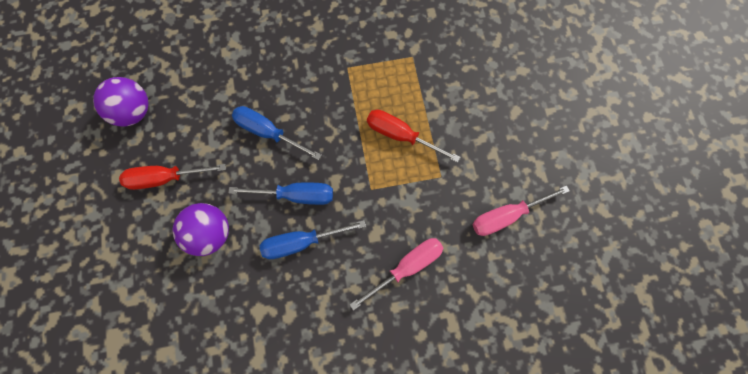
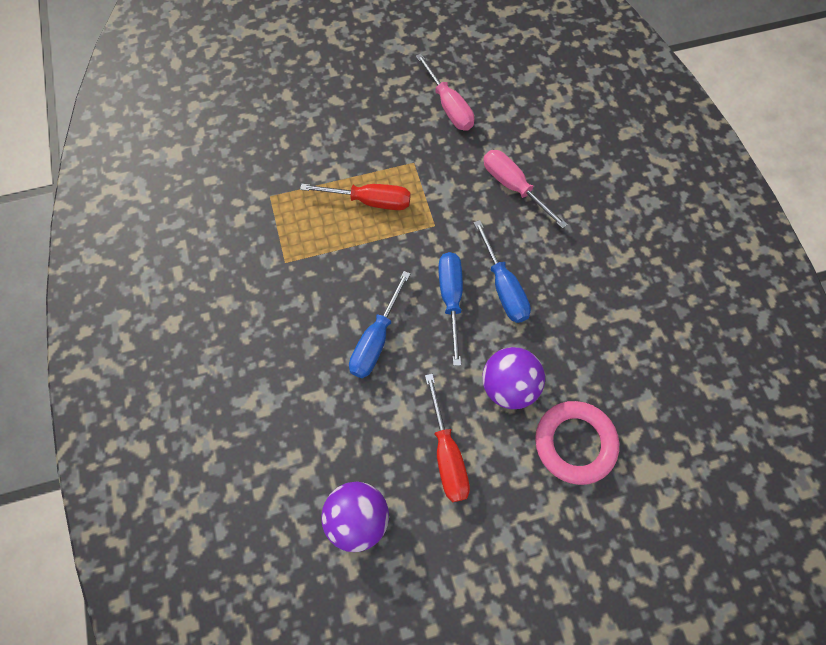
camera: 95 degrees left, 5 degrees down
red screwdriver [367,110,460,163] -> red screwdriver turned 105 degrees counterclockwise [300,184,411,210]
none -> pink ring [535,401,619,485]

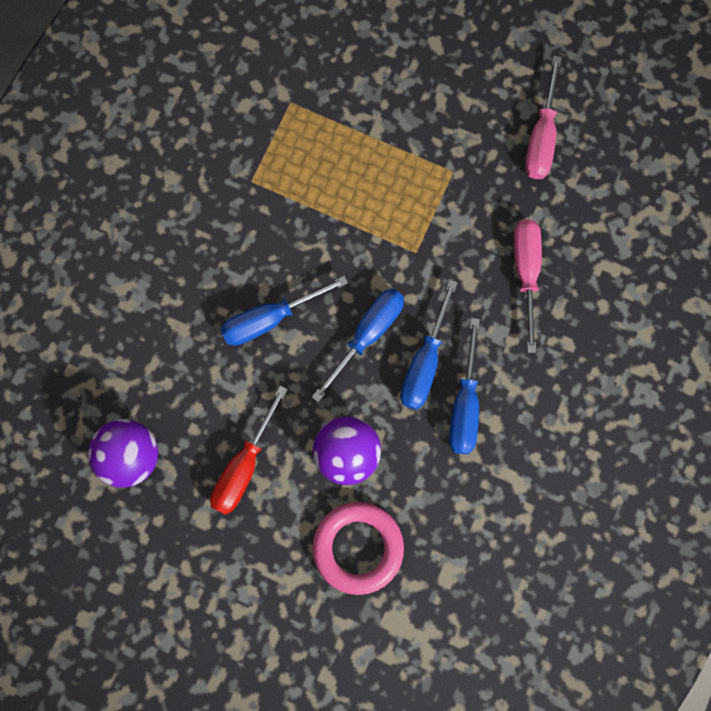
camera: 40 degrees right, 10 degrees up
red screwdriver [300,184,411,210] -> none
none -> blue screwdriver [449,318,480,454]

